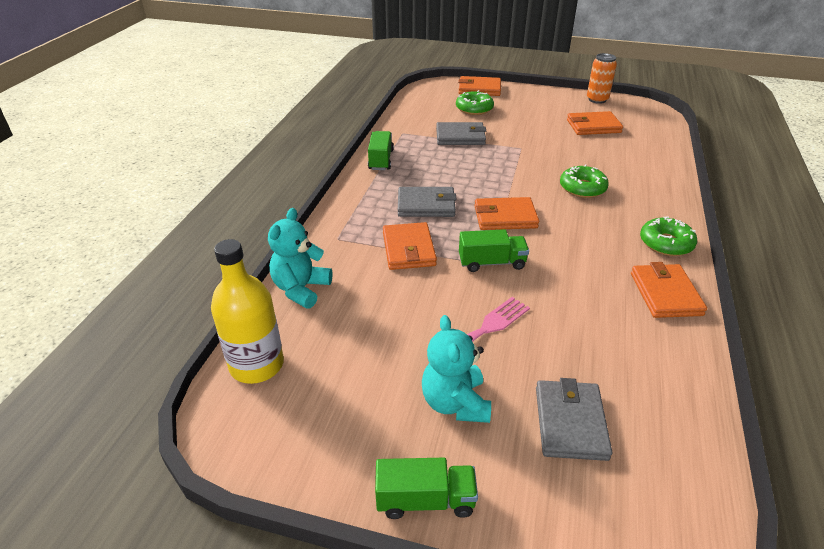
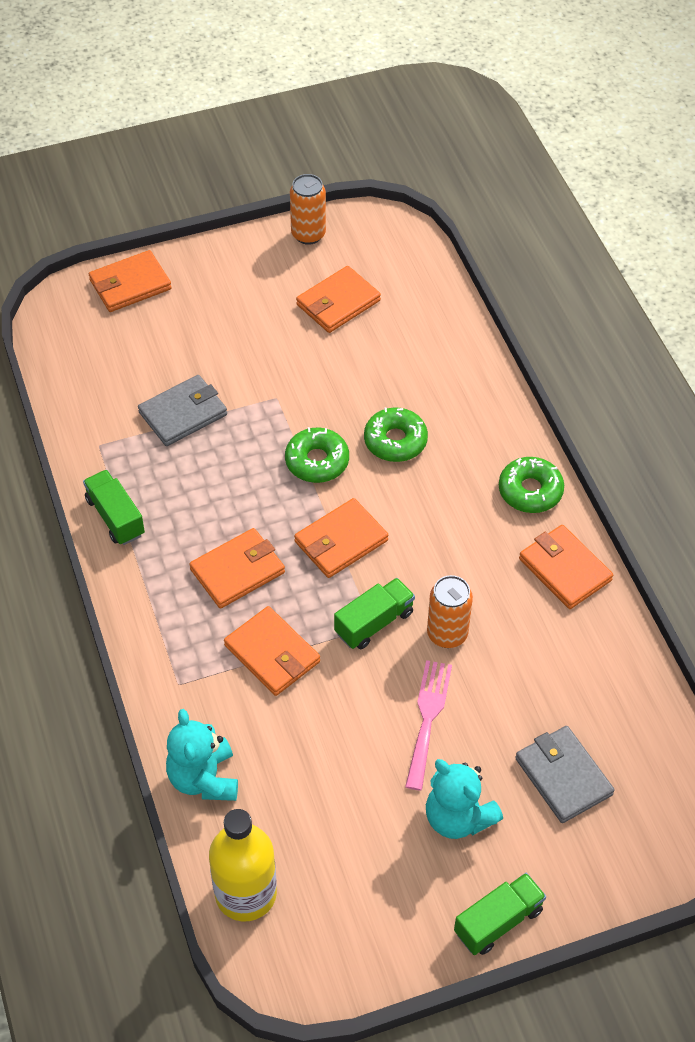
camera: 35 degrees left, 15 degrees up
grey wallet [398,187,457,217] -> orange wallet [189,528,285,608]
green donut [456,90,494,115] -> green donut moved to [285,427,349,483]
none -> orange can [427,575,473,648]

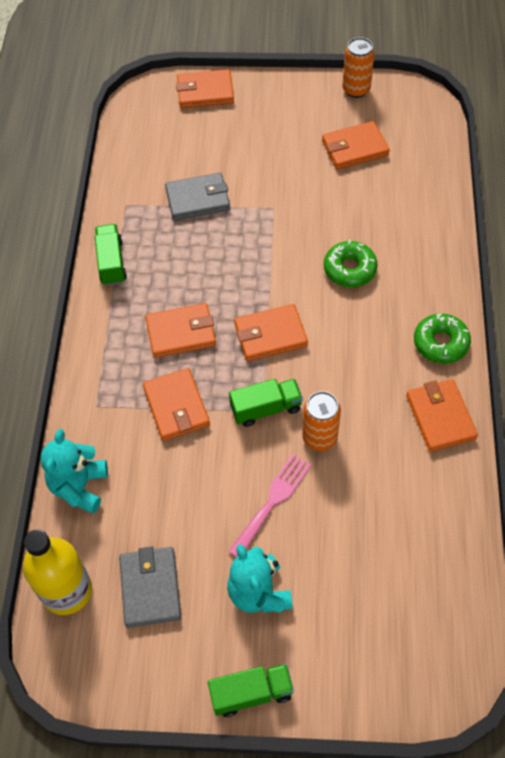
camera: 25 degrees right, 5 degrees up
green donut [285,427,349,483] -> none
grey wallet [515,726,614,823] -> grey wallet moved to [119,547,181,628]

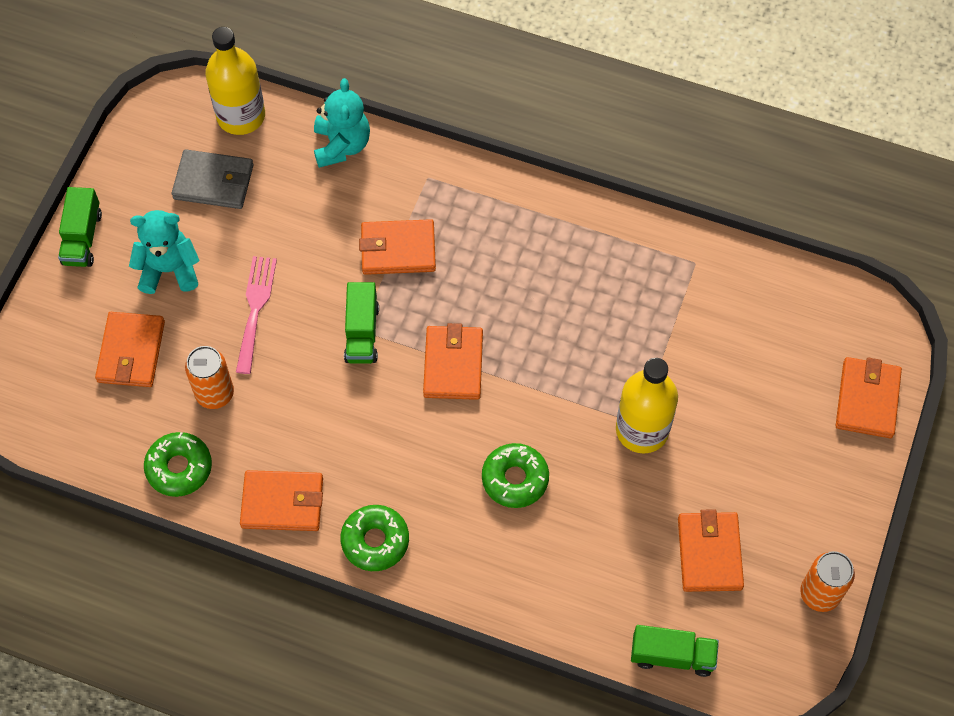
camera: 105 degrees right, 5 degrees up
turquoise teddy bear [40,429,108,514] -> turquoise teddy bear turned 60 degrees clockwise [314,78,370,168]
green truck [95,224,127,286] -> green truck moved to [631,625,719,677]
orange wallet [145,303,216,358] -> orange wallet moved to [95,312,165,387]
grey wallet [165,173,230,221] -> none
pink fork [228,454,312,557] -> pink fork turned 135 degrees counterclockwise [236,256,277,374]
orange can [302,391,341,451] -> orange can moved to [185,346,234,409]
none -> green donut [144,432,212,497]
none -> yellow bottle [616,358,678,454]

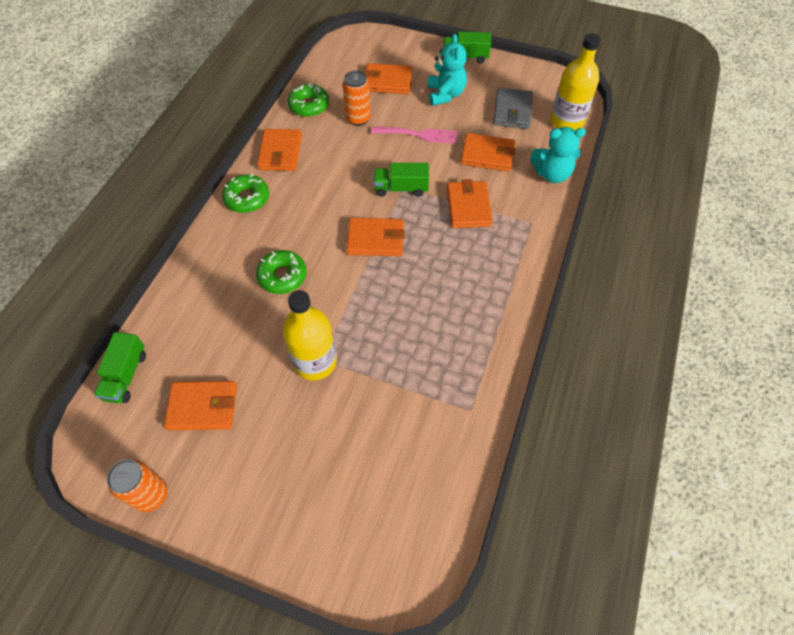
camera: 90 degrees right, 5 degrees down
orange wallet [836,357,902,438] -> orange wallet moved to [460,133,516,172]

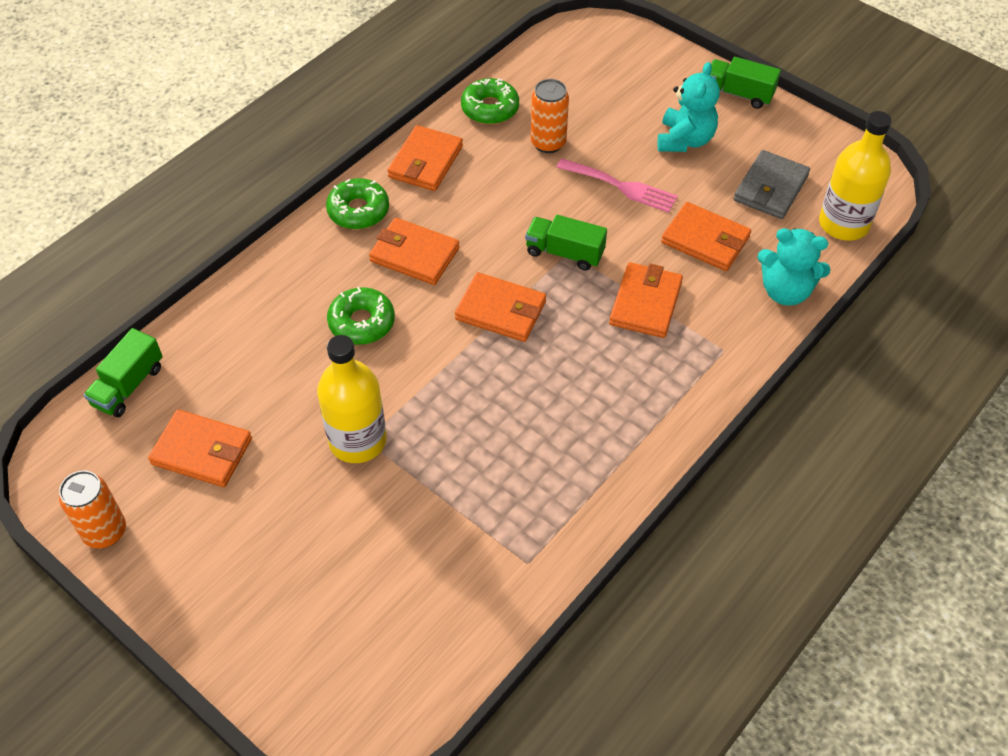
camera: 20 degrees right, 5 degrees down
orange wallet [364,63,412,94] -> orange wallet moved to [369,218,460,285]

